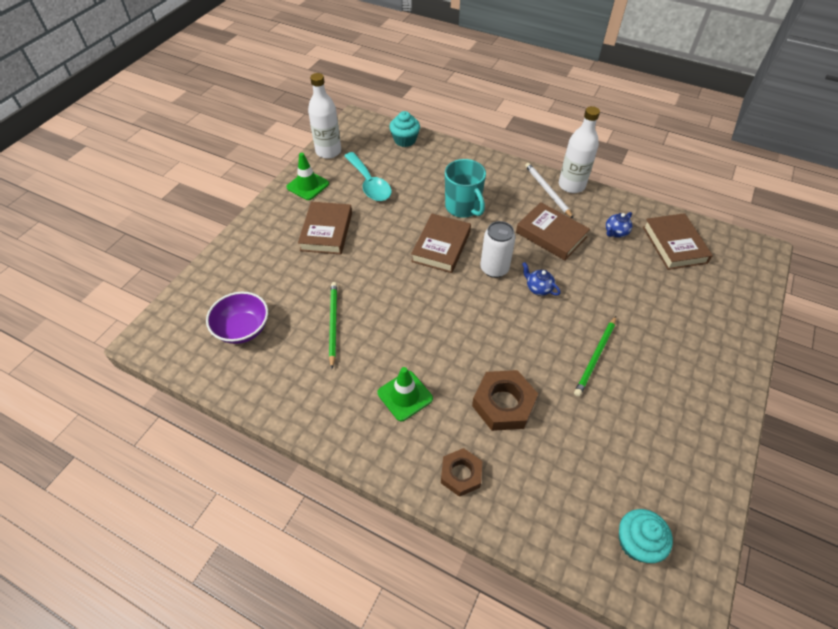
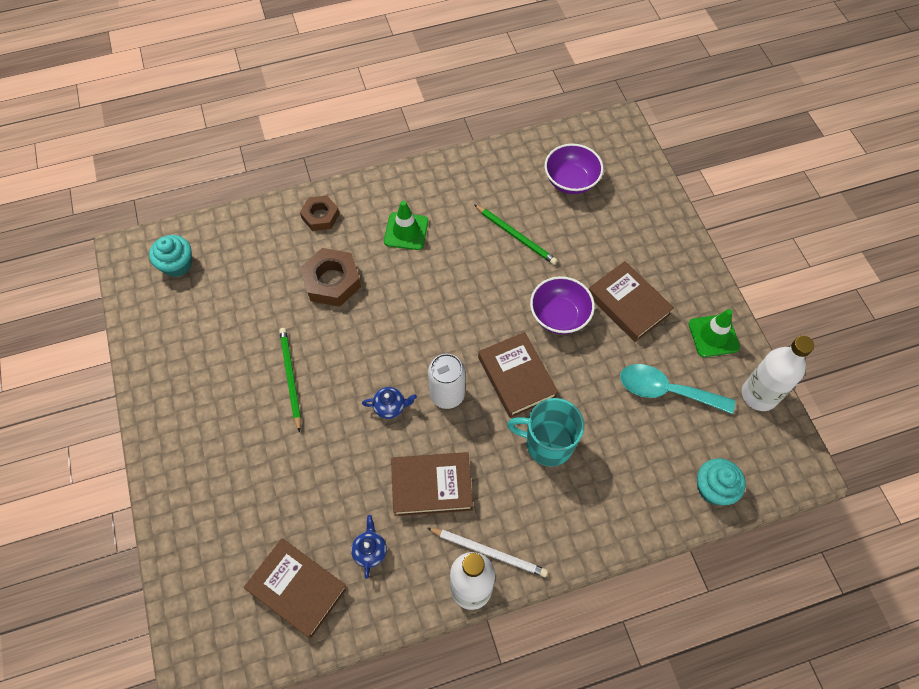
camera: 135 degrees right, 10 degrees up
none -> purple bowl [530,276,595,334]

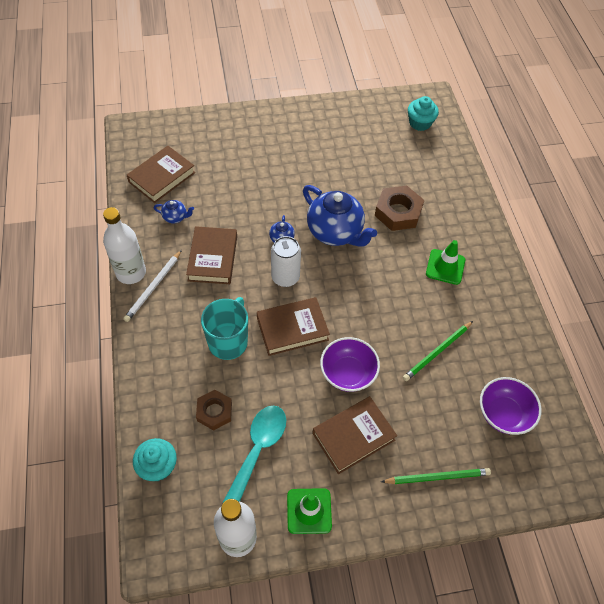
camera: 95 degrees right, 5 degrees down
green pencil [279,328,301,432] -> green pencil moved to [381,468,491,484]
brown nut [300,196,339,231] -> brown nut moved to [196,390,232,431]
none -> blue teapot [303,185,377,247]

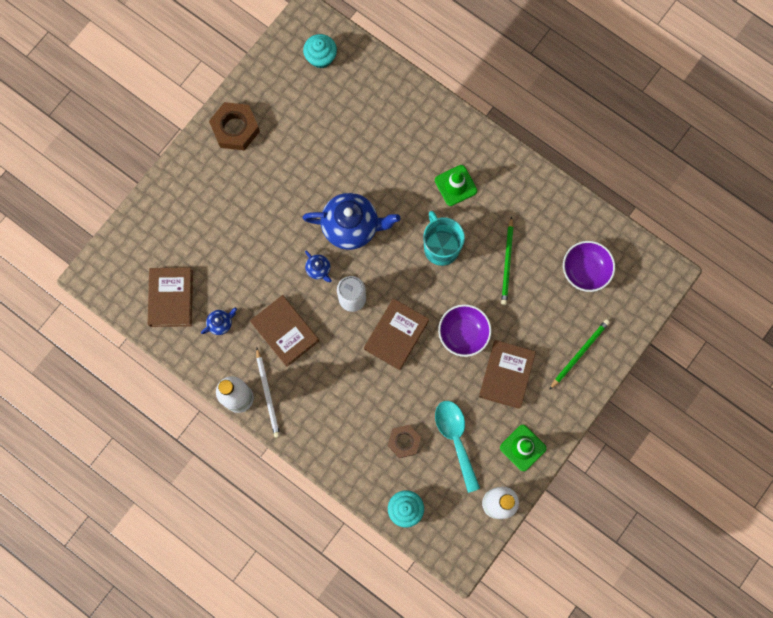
camera: 40 degrees left, 20 degrees up
turquoise mug [201,297,248,360] -> turquoise mug moved to [423,211,465,266]
brown nut [375,185,424,231] -> brown nut moved to [209,102,260,150]

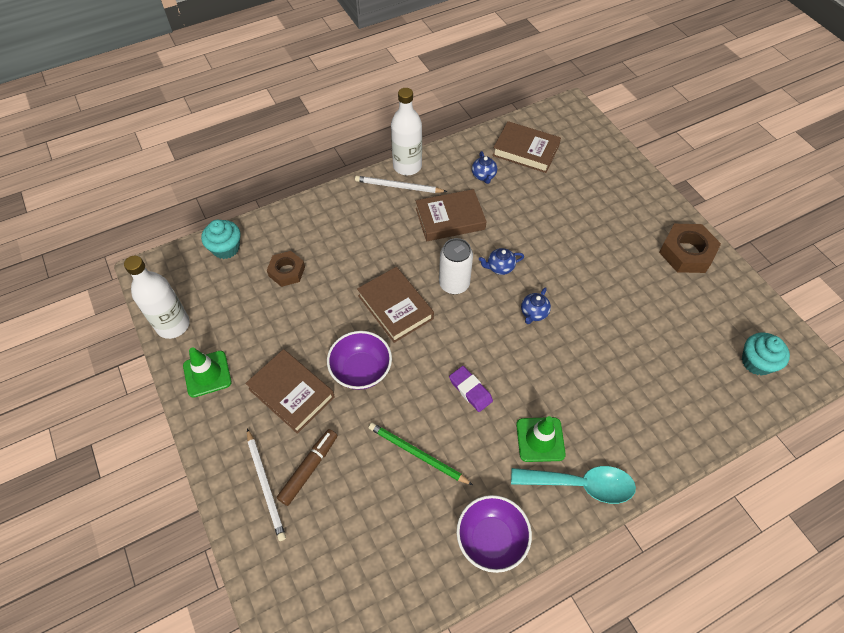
camera: 115 degrees right, 20 degrees down
blue teapot [303,193,400,250] -> blue teapot [521,287,551,324], size x0.44
turquoise mug [423,211,465,266] -> purple eraser [449,366,493,412]
turquoise spoon [435,401,480,493] -> turquoise spoon moved to [511,466,636,504]
green pencil [549,319,610,390] -> white pencil [247,429,286,541]
purple bowl [563,241,615,292] -> purple bowl moved to [457,495,532,573]
none -> brown marker [277,429,337,506]

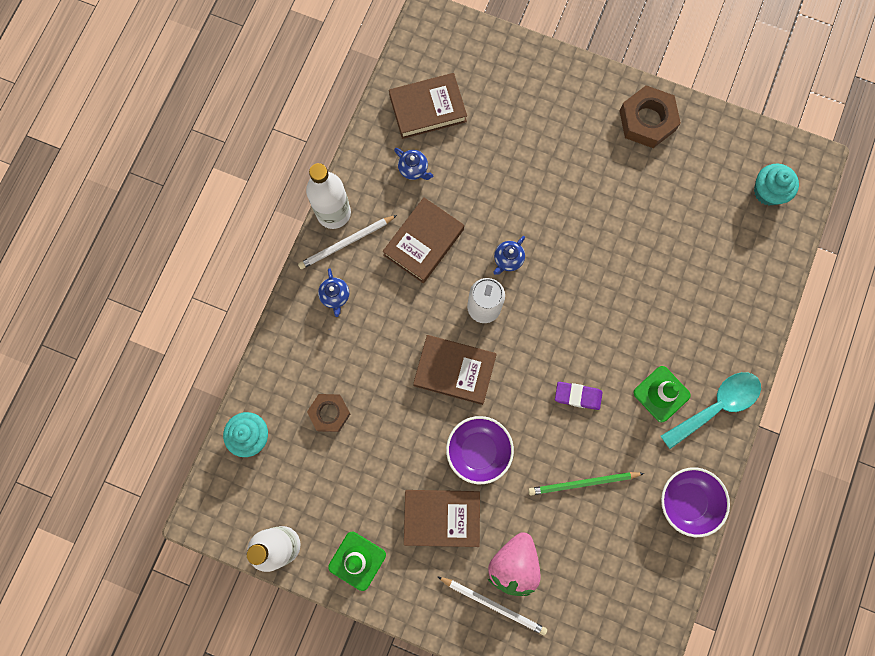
camera: 40 degrees left, 20 degrees up
brown marker [277,429,337,506] -> pink strawberry [488,532,541,596]
blue teapot [521,287,551,324] -> blue teapot moved to [318,268,349,317]

